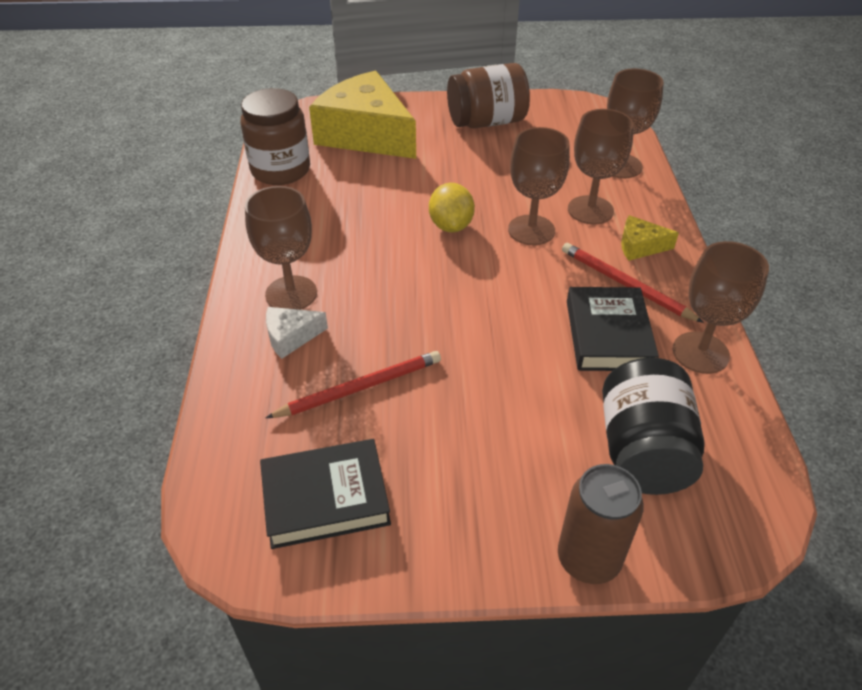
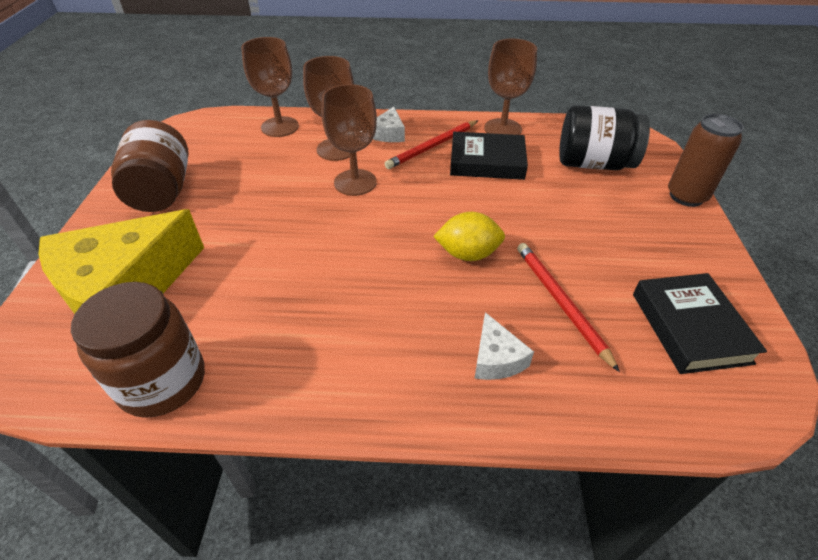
camera: 85 degrees left, 0 degrees up
brown goblet [245,186,317,310] -> none
yellow lemon [429,183,475,232] -> yellow lemon moved to [433,212,505,261]
yellow cheese [621,215,679,261] -> white cheese [373,107,405,142]

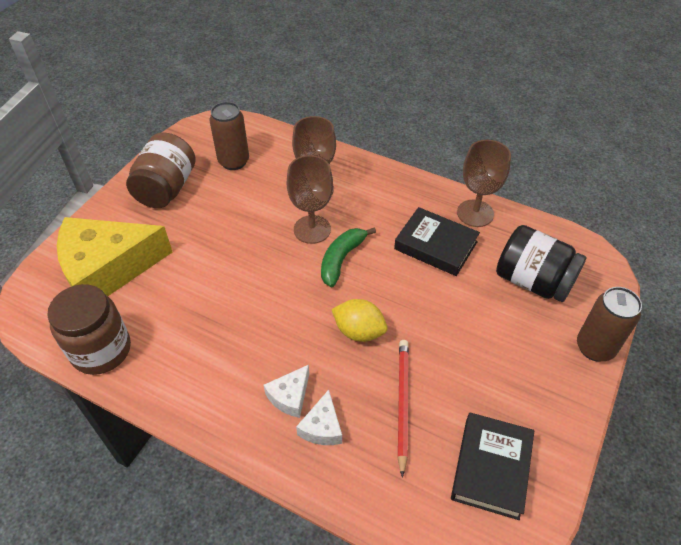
camera: 25 degrees right, 5 degrees up
brown goblet [241,37,299,137] -> none
white cheese [373,107,405,142] -> white cheese moved to [264,365,309,418]
red pencil [385,120,478,169] -> none
none -> brown can [210,102,249,170]
none -> green banana [321,227,376,287]

